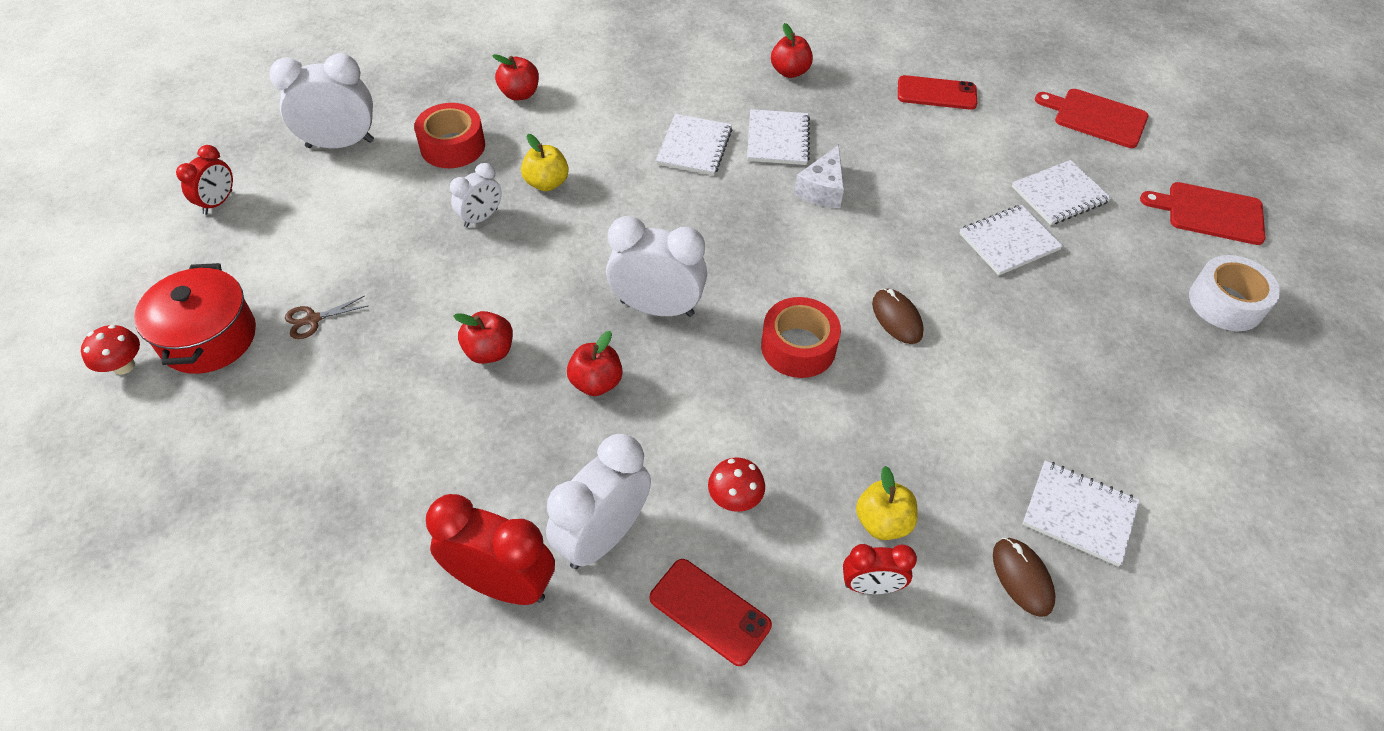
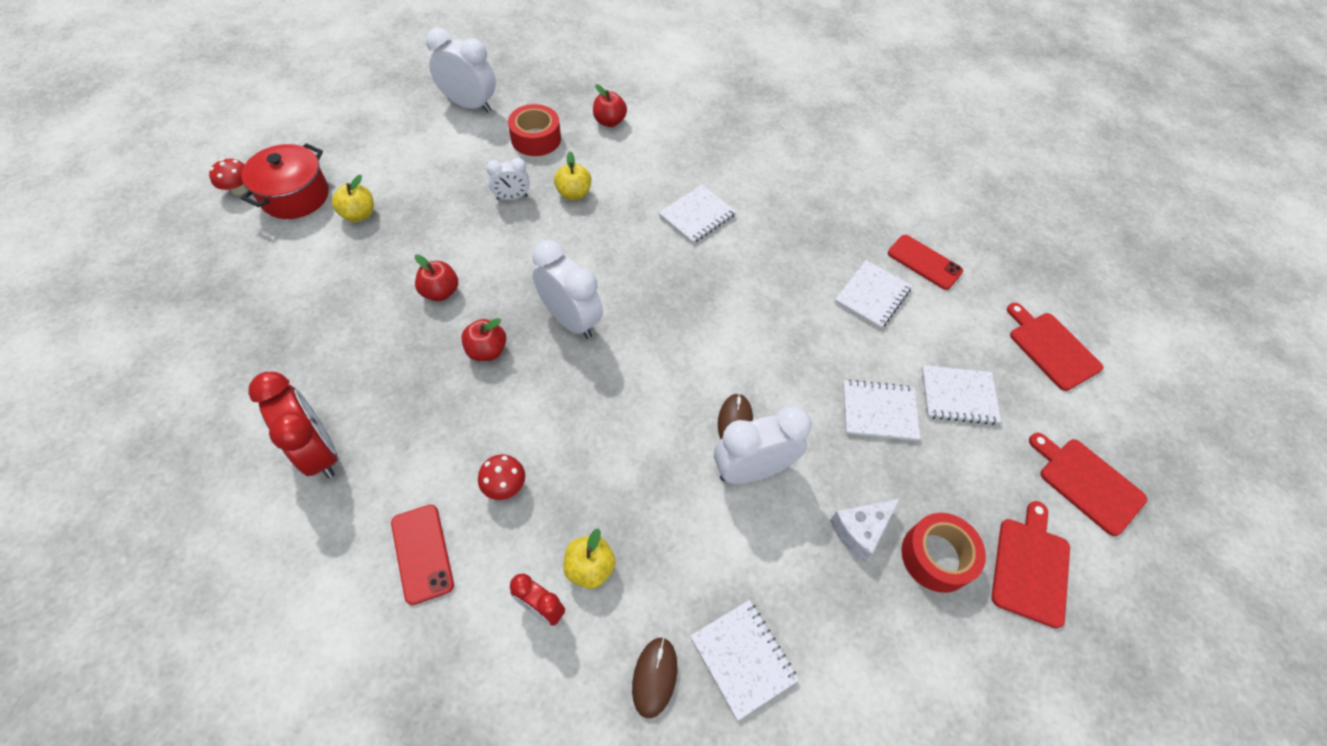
camera: 30 degrees right, 5 degrees up
red clock [176,145,233,214] -> none
brown scissors [285,296,368,339] -> yellow apple [332,175,374,222]
white clock [546,434,651,569] -> white clock moved to [714,406,812,484]
white notebook [747,109,810,165] -> white notebook moved to [835,260,912,329]
red tape [761,297,841,378] -> red tape moved to [901,513,986,593]
red apple [771,23,813,78] -> none
white cheese [794,145,844,208] -> white cheese moved to [830,498,900,562]
white tape [1189,255,1280,331] -> red cutting board [992,501,1070,629]

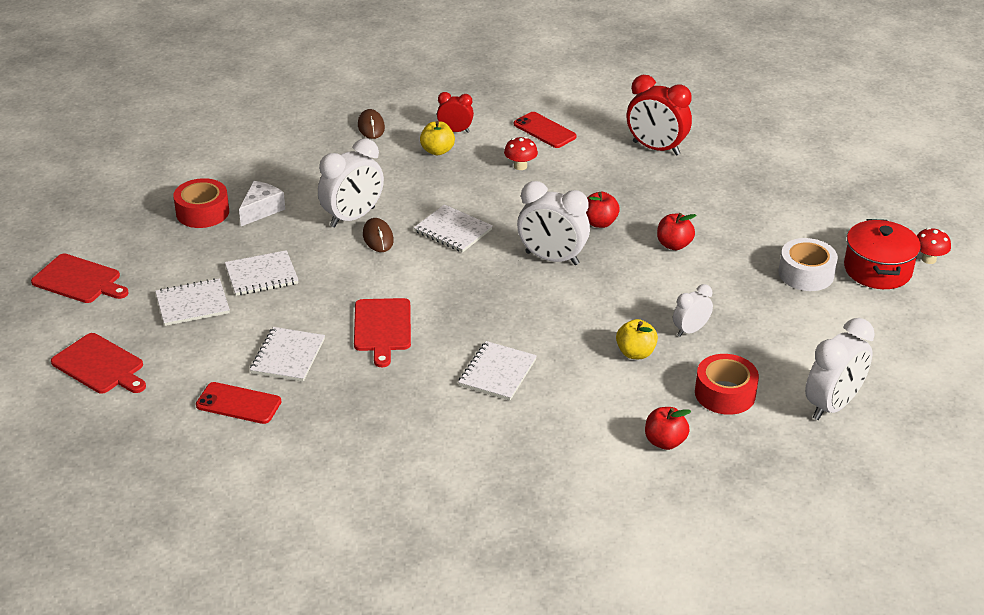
camera: 160 degrees right, 20 degrees down
yellow apple [332,175,374,222] -> white tape [779,238,838,291]
white clock [426,28,496,113] -> white clock turned 45 degrees counterclockwise [805,318,875,420]
white notebook [690,600,799,721] -> white notebook moved to [414,205,493,253]
red cutting board [992,501,1070,629] -> red cutting board moved to [354,298,411,367]

